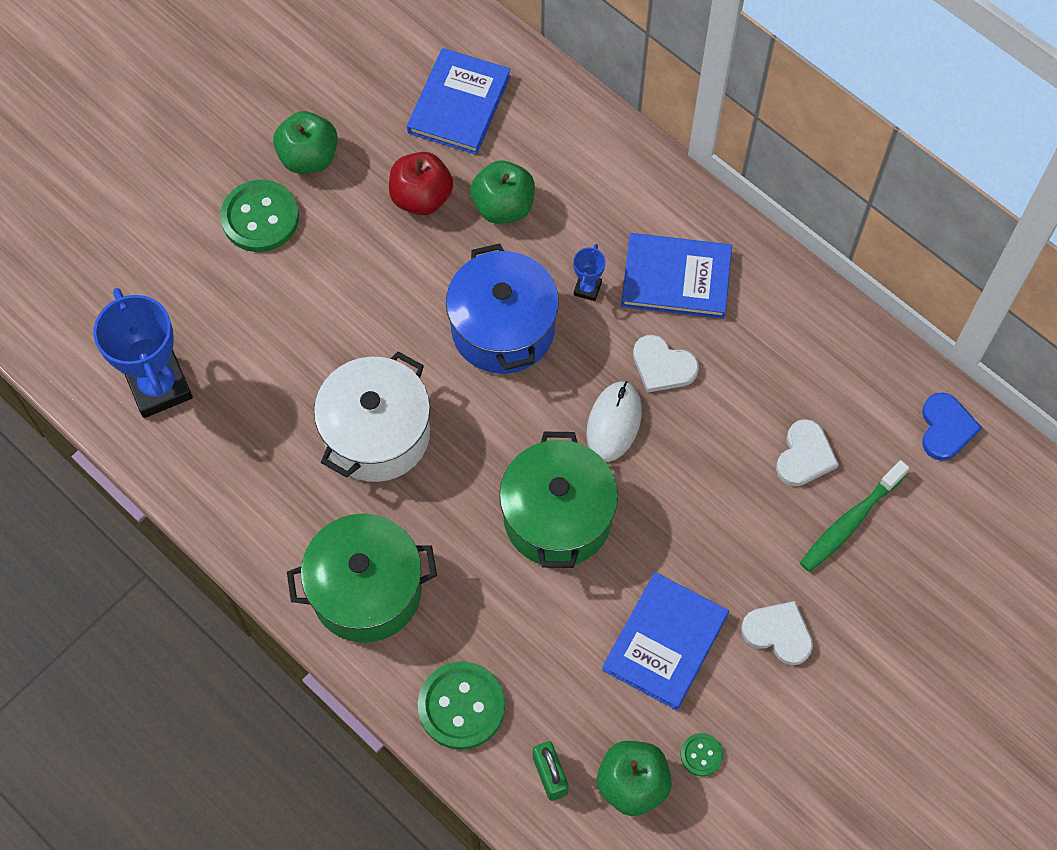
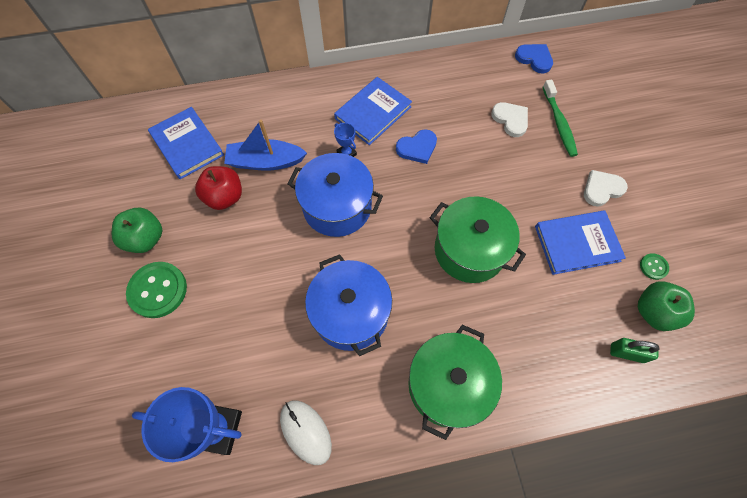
camera: 55 degrees left, 0 degrees up
white pot [314,351,430,482] -> blue pot [305,254,392,356]
green button [418,661,505,750] -> none
green apple [470,160,535,224] -> blue boat [224,120,307,171]
white mouse [586,381,642,462] -> white mouse moved to [280,400,332,465]
blue book [602,572,729,710] -> blue book turned 75 degrees counterclockwise [535,210,626,275]
white heart [633,335,699,393] -> blue heart [396,129,437,164]

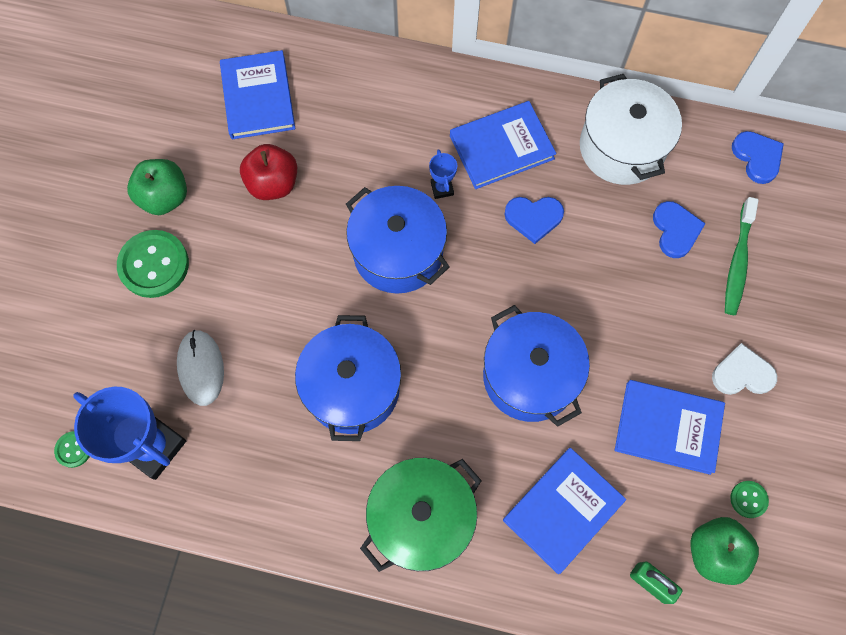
camera: 25 degrees right, 5 degrees up
blue boat [224,120,307,171] -> none
white mouse [280,400,332,465] -> white mouse moved to [177,330,224,406]
green pot [430,196,526,283] -> blue pot [483,305,590,427]
white heart [491,102,528,137] -> blue heart [653,201,706,258]
none -> green button [54,431,90,468]
none -> blue book [503,448,626,574]
none -> white pot [580,74,682,185]

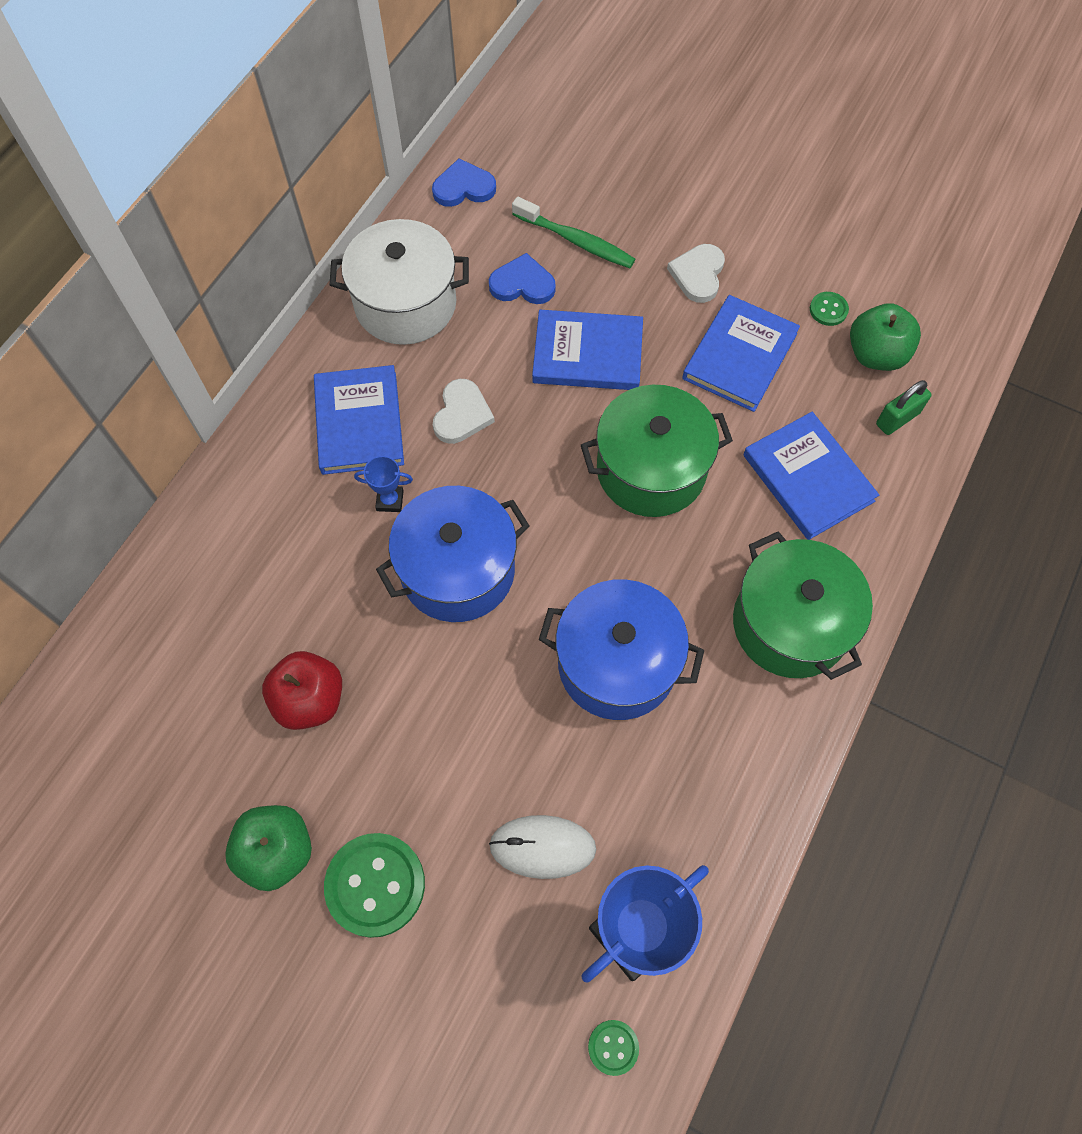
camera: 75 degrees left, 5 degrees down
blue book [220,50,295,139] -> blue book moved to [532,310,643,390]
blue pot [483,305,590,427] -> green pot [581,385,733,517]
blue heart [504,197,564,244] -> white heart [433,379,495,444]

